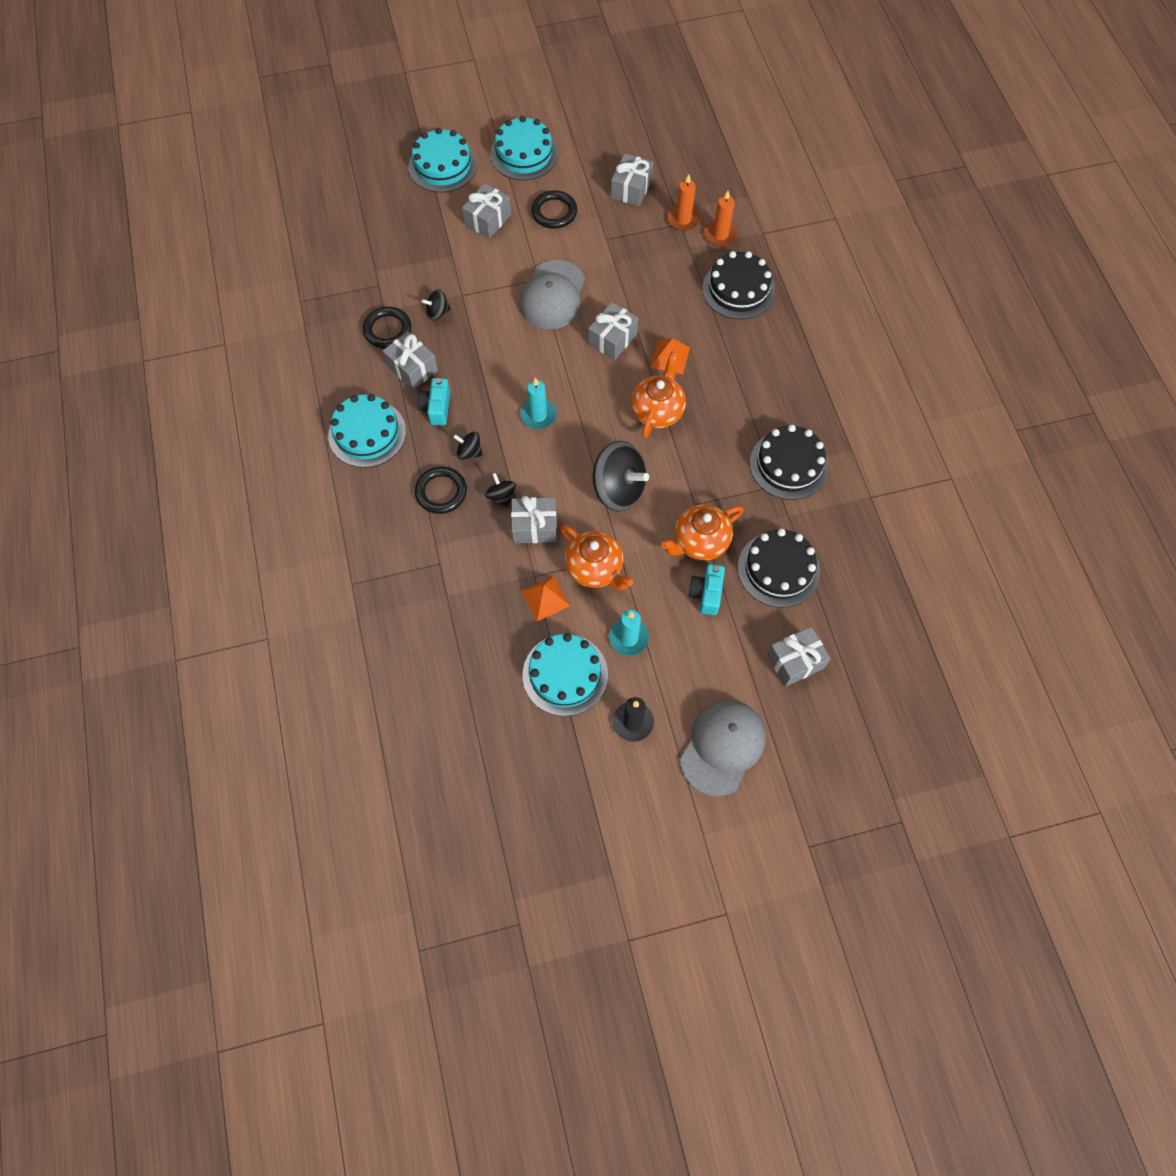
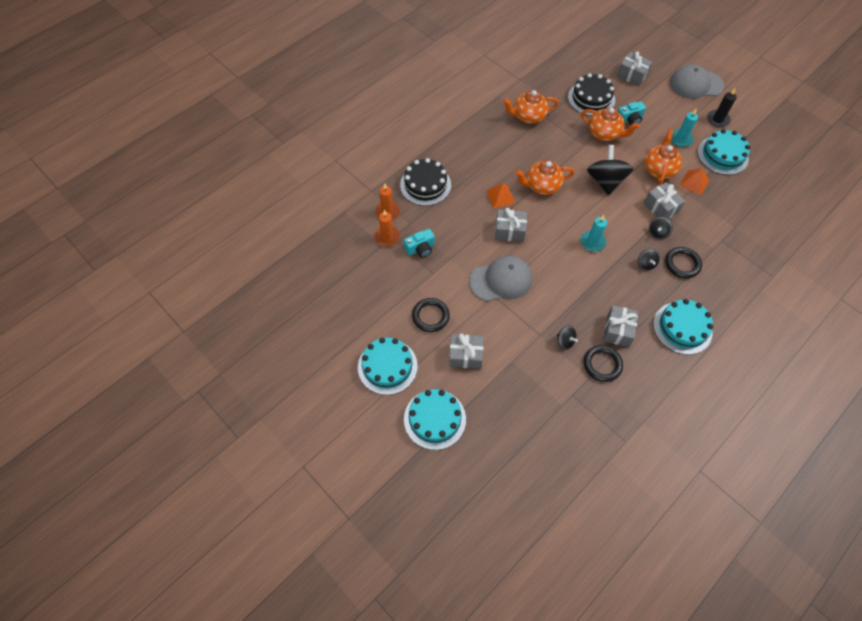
camera: 120 degrees left, 5 degrees down
turquoise camera [417,378,450,425] -> turquoise camera moved to [404,229,435,258]
grey gift [611,153,653,206] -> none
black cake [750,425,829,500] -> orange teapot [503,90,559,124]

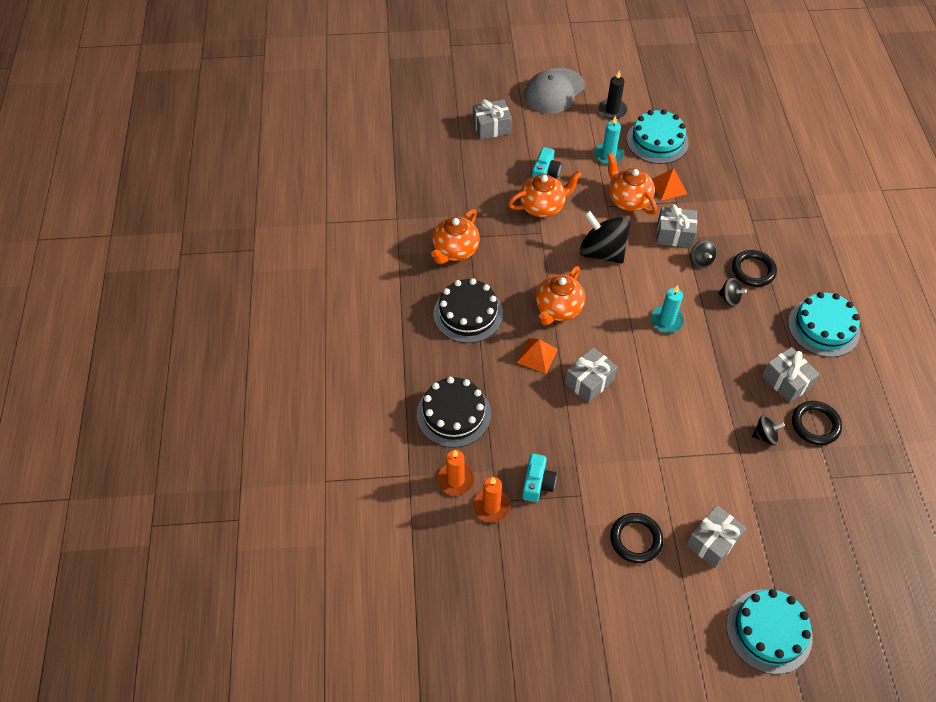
camera: 50 degrees left, 5 degrees down
turquoise cake [358,338,418,395] -> none
grey cap [469,255,532,301] -> none
black cake [568,73,615,116] -> black cake moved to [433,278,503,343]

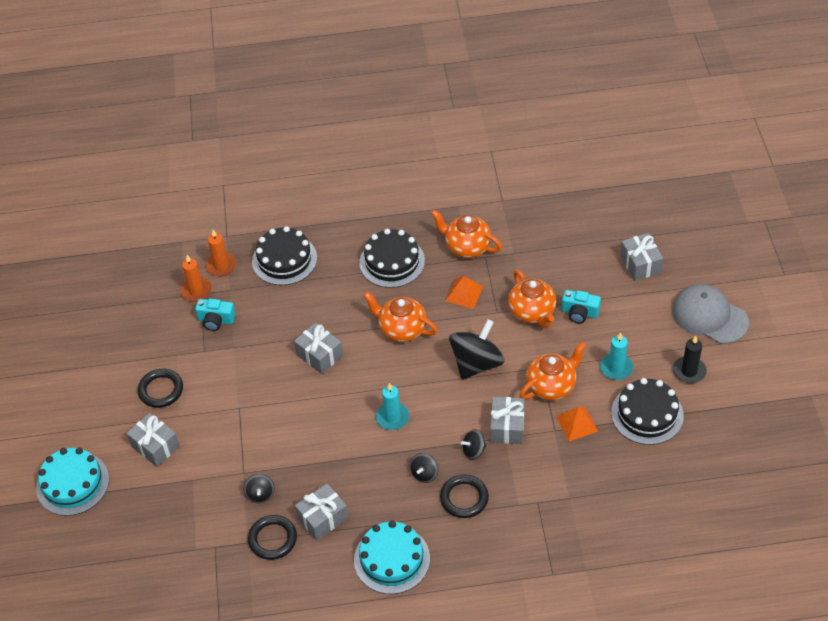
camera: 90 degrees right, 5 degrees down
orange pyramid [516,338,558,374] -> orange pyramid moved to [445,276,483,309]
turquoise cake [627,109,689,164] -> black cake [611,378,684,445]

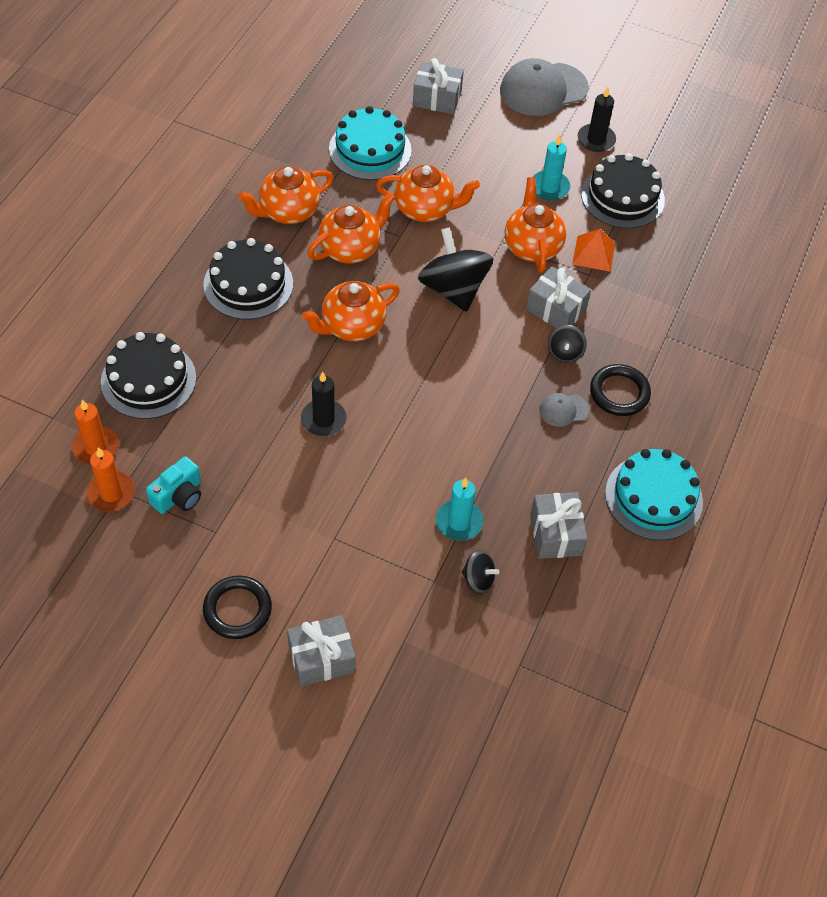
camera: 65 degrees left, 5 degrees up
turquoise cake [36,448,109,516] -> turquoise cake moved to [329,106,412,180]
black ring [248,515,297,560] -> none
grey gift [294,323,343,374] -> black candle [301,372,347,436]
turquoise candle [376,383,410,430] -> turquoise candle moved to [436,478,483,541]
black spinning top [410,453,438,483] -> grey cap [539,393,589,427]
orange pyramid [445,276,483,309] -> orange teapot [307,192,395,264]
turquoise camera [561,290,601,323] -> none

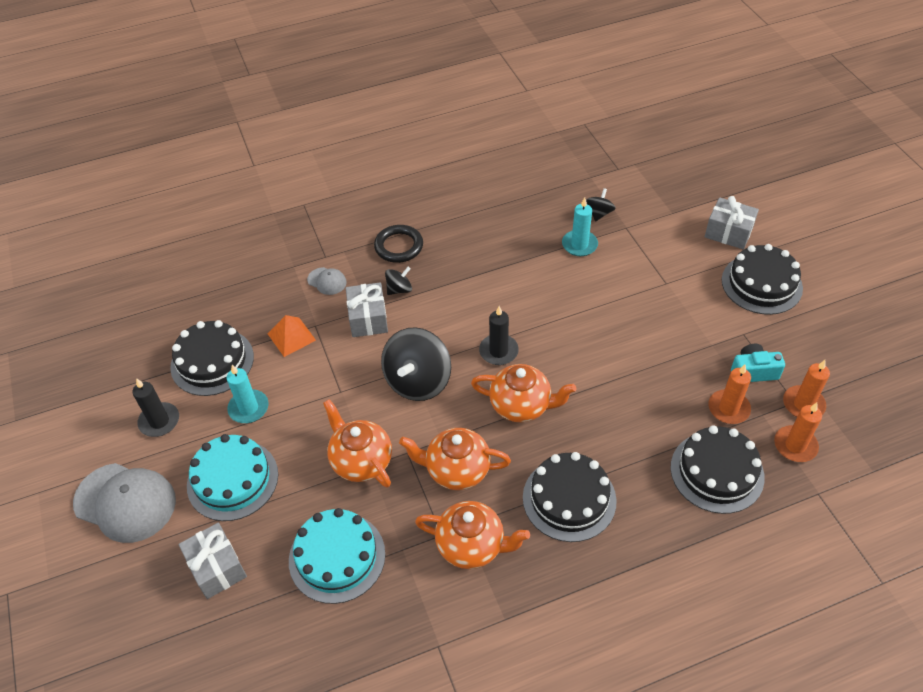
camera: 130 degrees left, 5 degrees down
black ring [203,575,272,639] -> black cake [722,244,803,315]
black candle [301,372,347,436] -> black candle moved to [479,306,519,365]
black spinning top [462,550,499,594] -> black spinning top turned 45 degrees clockwise [586,188,616,221]
orange teapot [505,177,566,273] -> none
grey gift [531,492,587,559] -> none
grey cap [539,393,589,427] -> grey cap moved to [307,267,347,295]
turquoise cake [605,449,703,541] -> turquoise cake moved to [187,434,278,521]
none -> orange candle [708,364,751,424]

